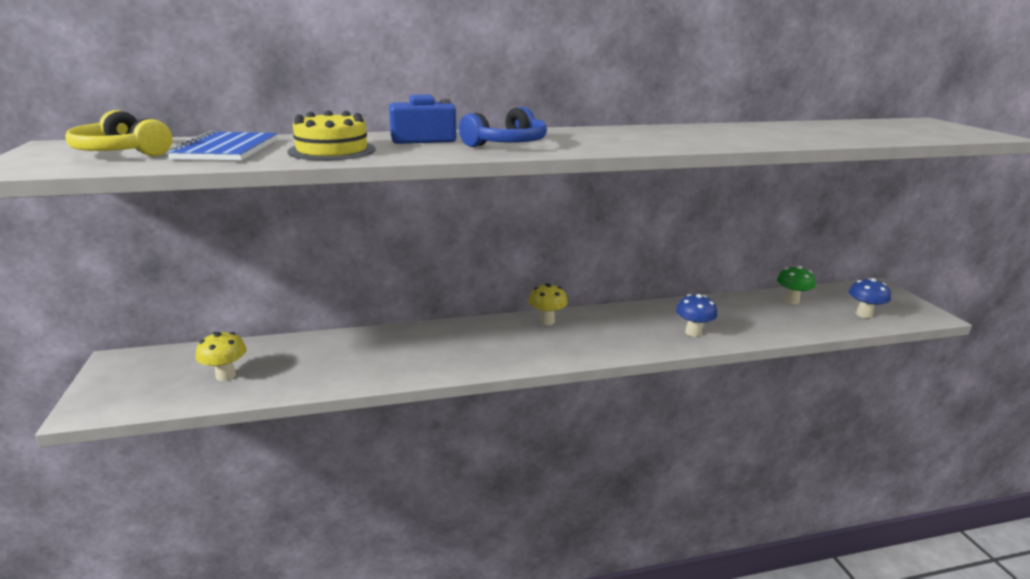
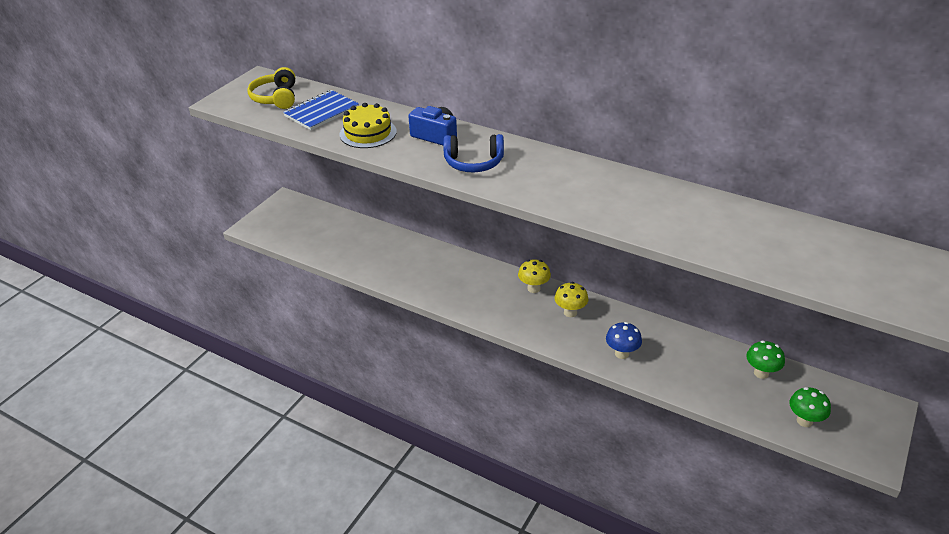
camera: 45 degrees right, 15 degrees up
yellow mushroom [196,332,247,381] -> yellow mushroom moved to [555,282,589,317]
blue mushroom [849,278,891,318] -> green mushroom [789,387,831,427]

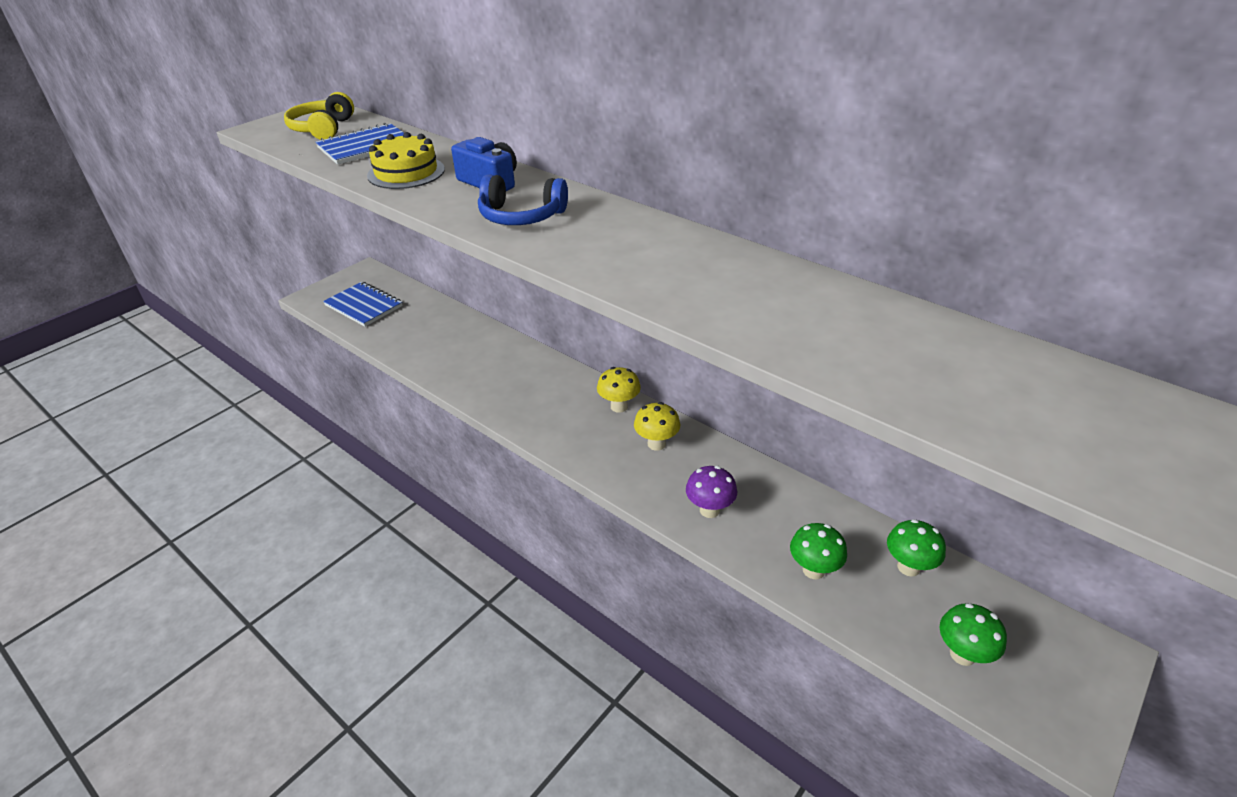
camera: 10 degrees right, 0 degrees up
blue mushroom [606,322,642,359] -> purple mushroom [686,466,737,518]
none -> blue notebook [323,282,403,327]
none -> green mushroom [790,523,847,579]

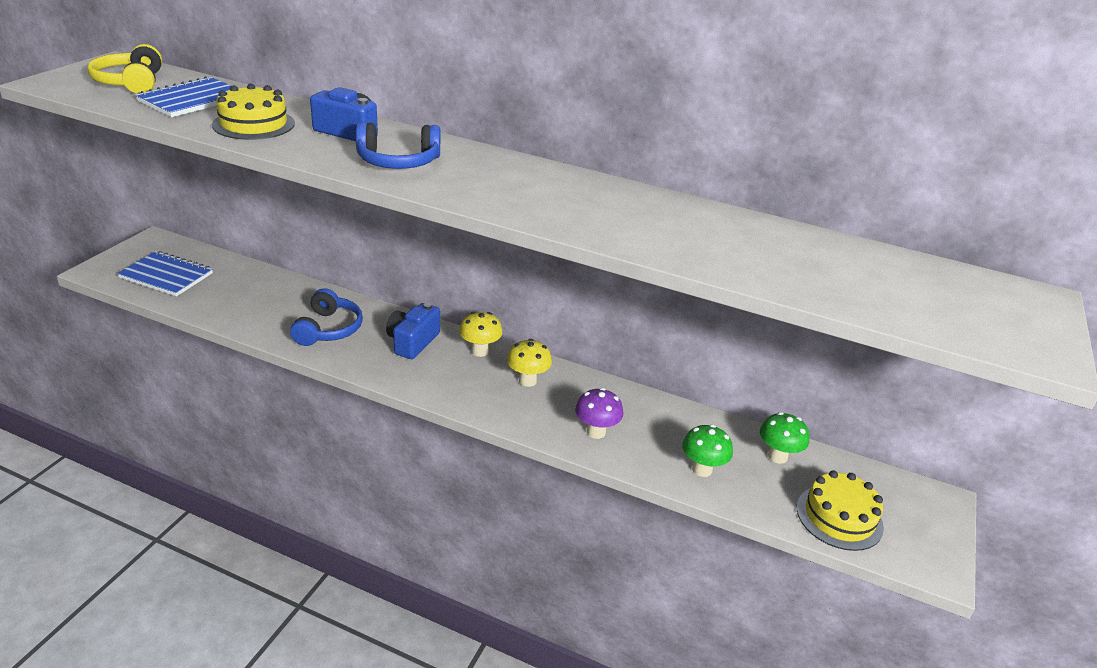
camera: 20 degrees left, 5 degrees down
green mushroom [939,603,1007,666] -> yellow cake [797,470,884,551]
none -> blue headphones [290,288,363,346]
none -> blue camera [386,303,440,359]

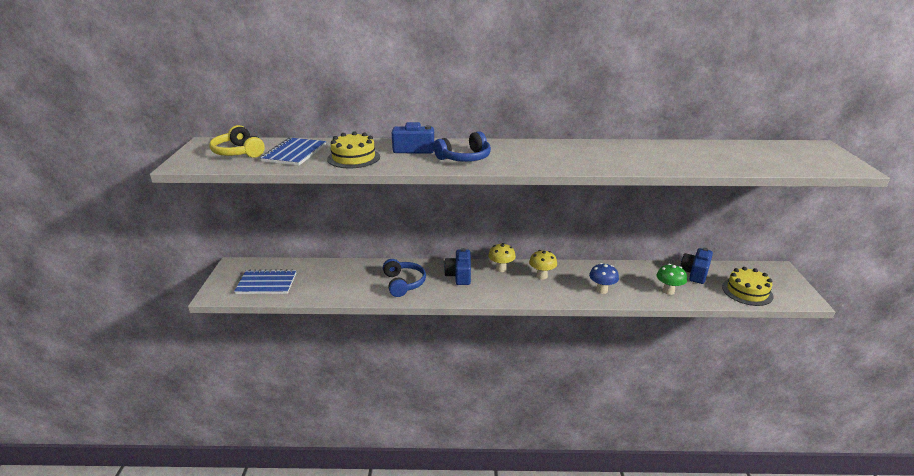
camera: 20 degrees left, 5 degrees down
purple mushroom [575,388,623,439] -> blue mushroom [589,263,619,294]
green mushroom [760,412,809,464] -> blue camera [680,248,713,284]

